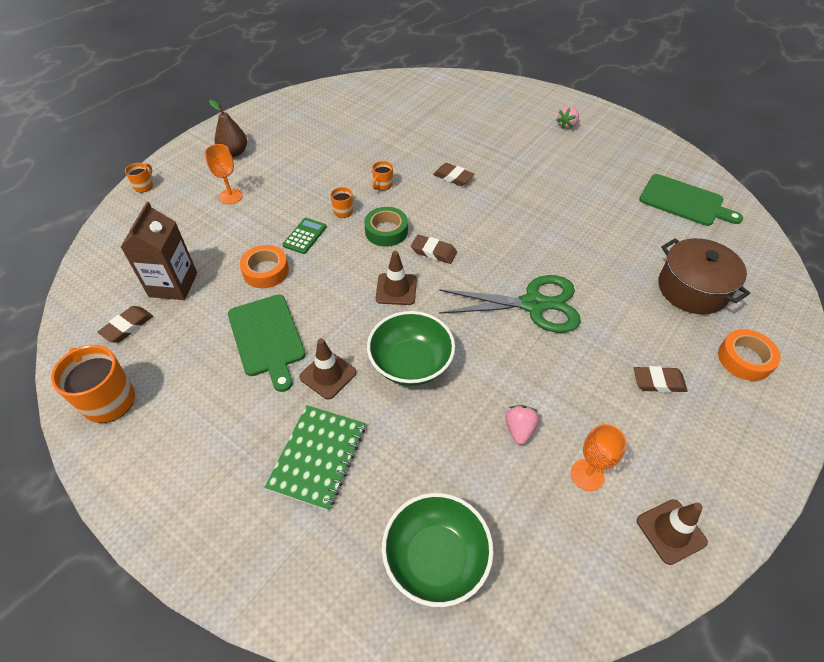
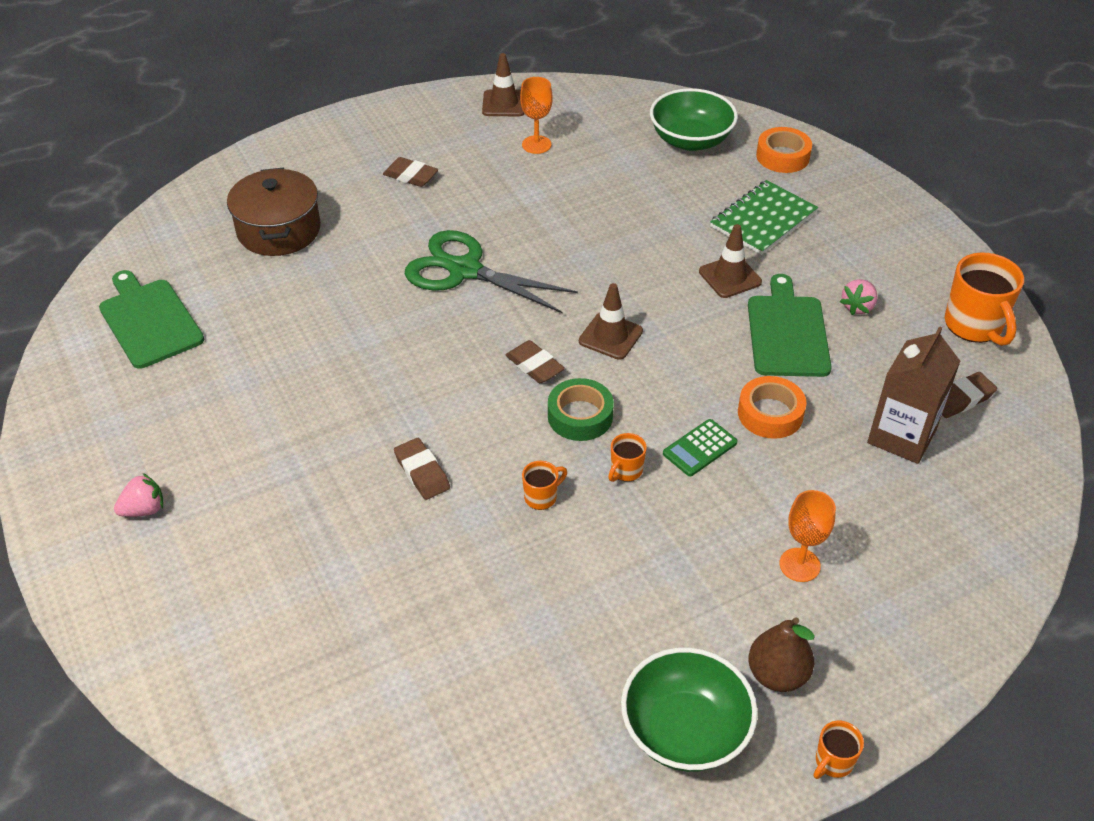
camera: 155 degrees left, 5 degrees down
orange mug [125,163,153,192] -> orange mug moved to [814,721,864,779]
green bowl [367,311,455,386] -> green bowl moved to [621,647,758,772]
pink strawberry [505,405,539,445] -> pink strawberry moved to [840,279,878,315]
orange tape [718,329,781,381] -> orange tape moved to [756,127,812,173]

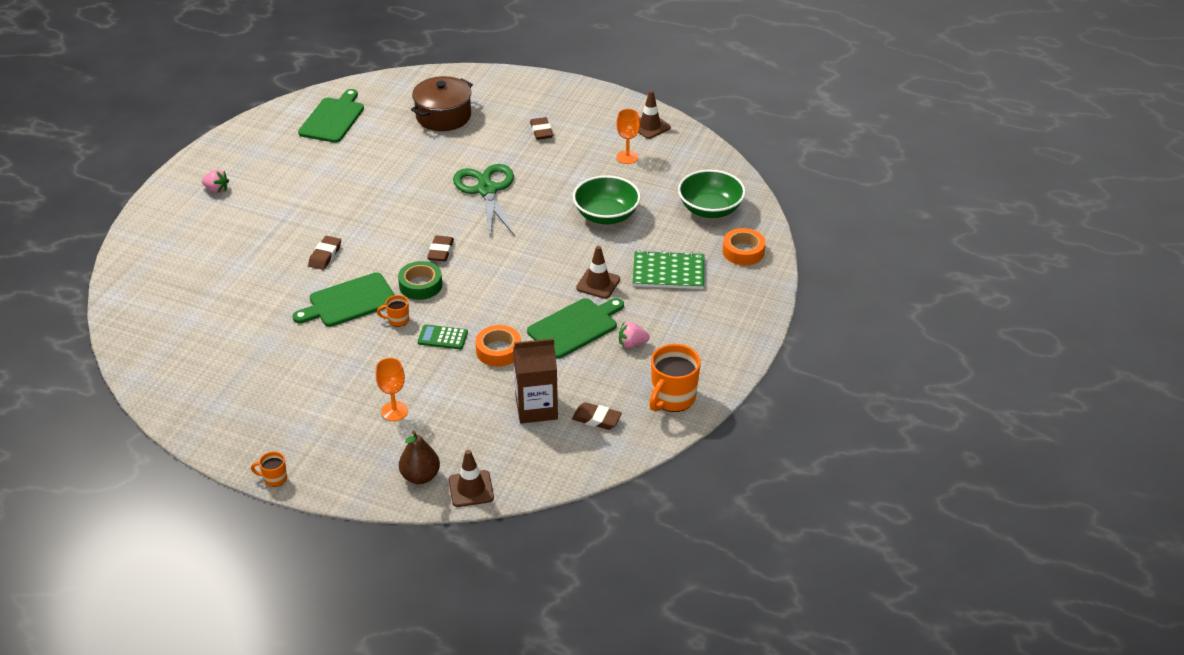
camera: 50 degrees right, 5 degrees down
orange mug [522,461,567,510] -> green cutting board [292,273,395,327]
brown traffic cone [579,283,643,360] -> brown traffic cone moved to [449,450,494,507]
green bowl [621,647,758,772] -> green bowl moved to [573,175,641,225]
brown pear [748,617,815,692] -> brown pear moved to [399,431,440,484]

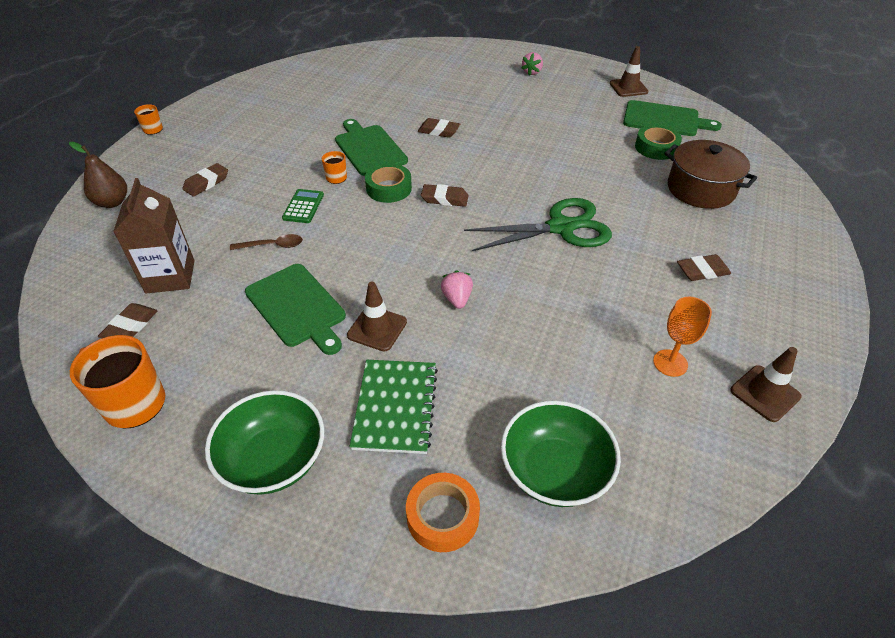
camera: 90 degrees right, 5 degrees up
orange goblet [376,358,408,421] -> brown eraser [183,163,228,196]
brown traffic cone [449,450,494,507] -> brown traffic cone moved to [610,46,648,97]
orange tape [475,325,521,367] -> brown spoon [230,234,303,250]
green bowl [573,175,641,225] -> green bowl moved to [205,390,324,495]
pink strawberry [619,322,650,348] -> pink strawberry moved to [441,270,473,309]
none -> green tape [635,125,682,160]

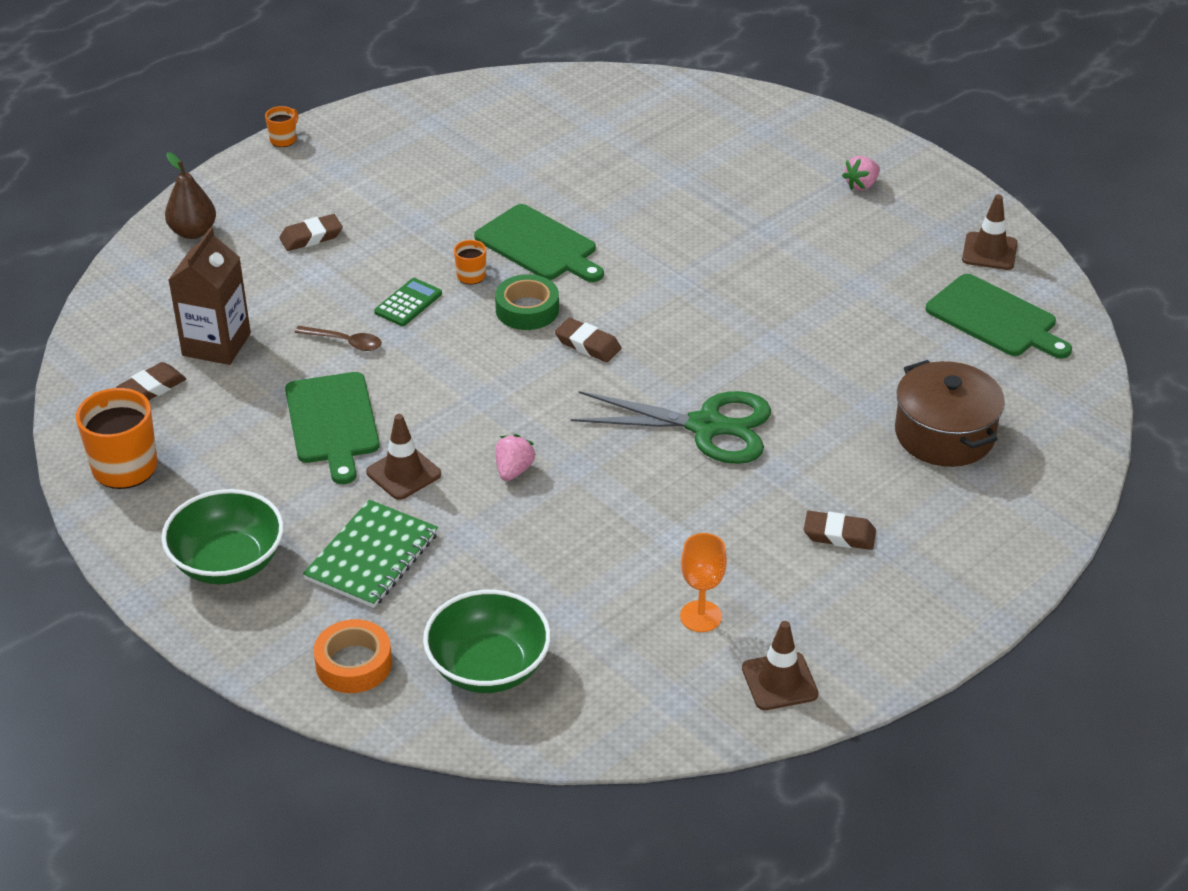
camera: 25 degrees right, 5 degrees down
green cutting board [335,119,408,176] -> green cutting board turned 135 degrees clockwise [474,204,604,282]
brown eraser [418,118,460,138] -> none
green tape [635,125,682,160] -> none

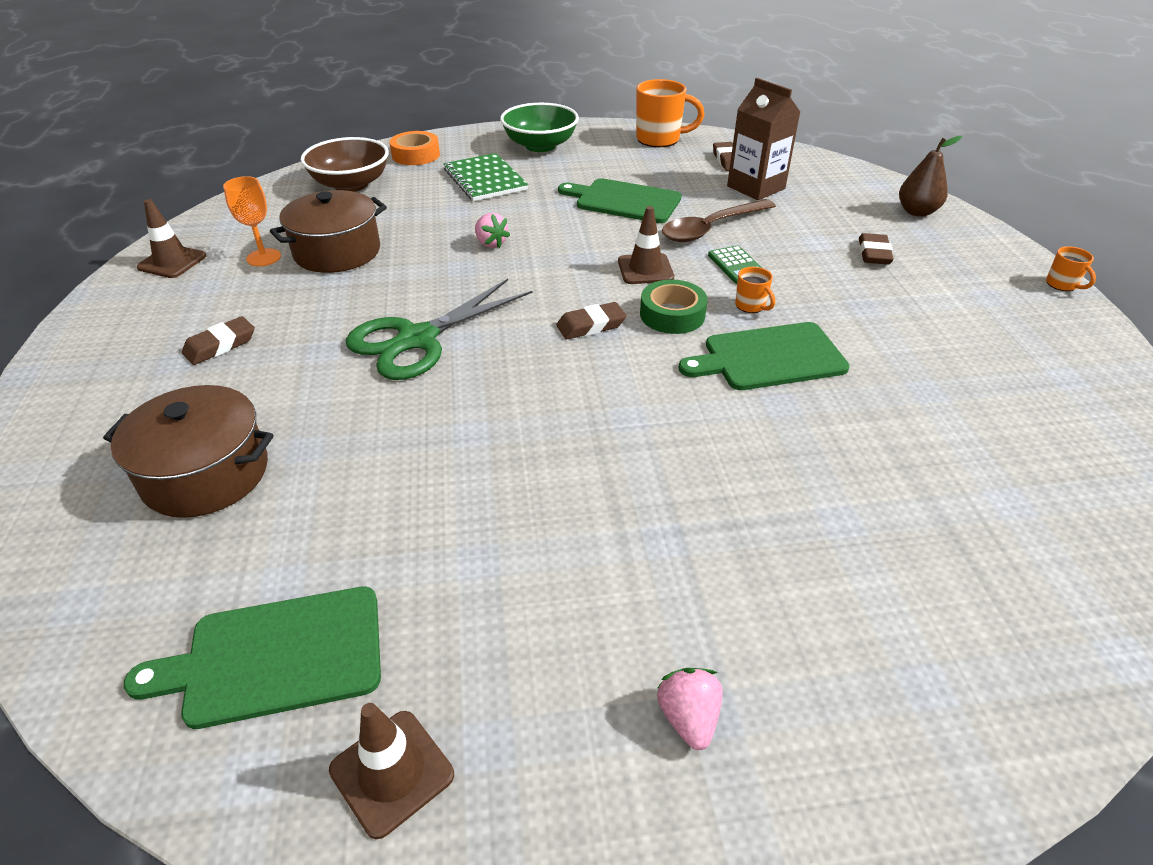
camera: 125 degrees right, 0 degrees up
brown spoon [295,326,382,351] -> brown spoon [662,199,776,242], size x1.80
brown traffic cone [366,414,441,500] -> brown traffic cone moved to [618,206,674,284]
green bowl [423,590,551,693] -> brown bowl [301,137,389,192]
none -> brown pot [270,190,387,273]

